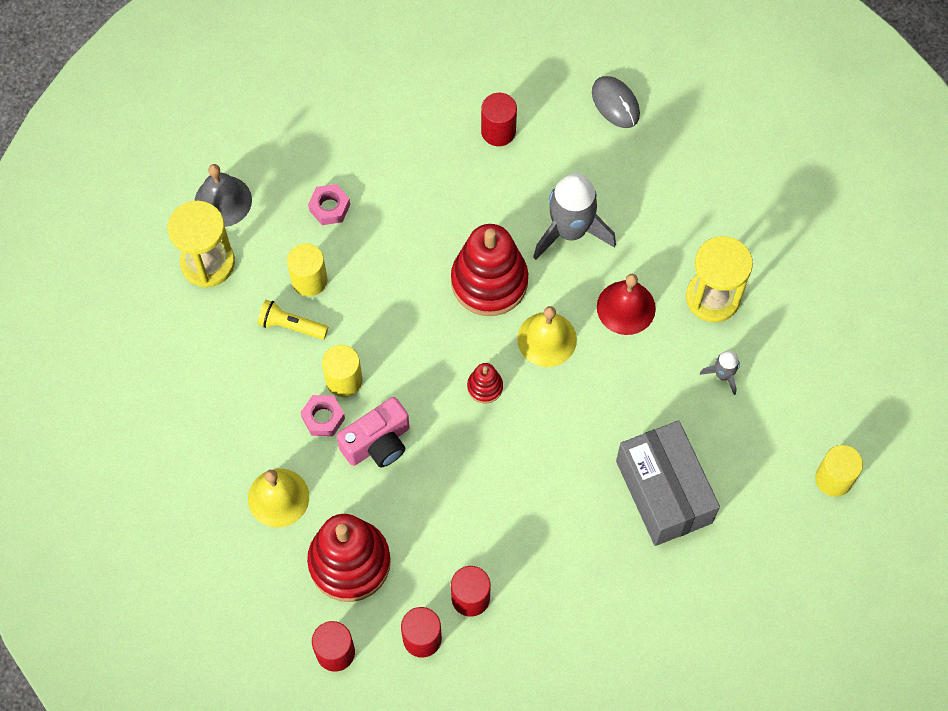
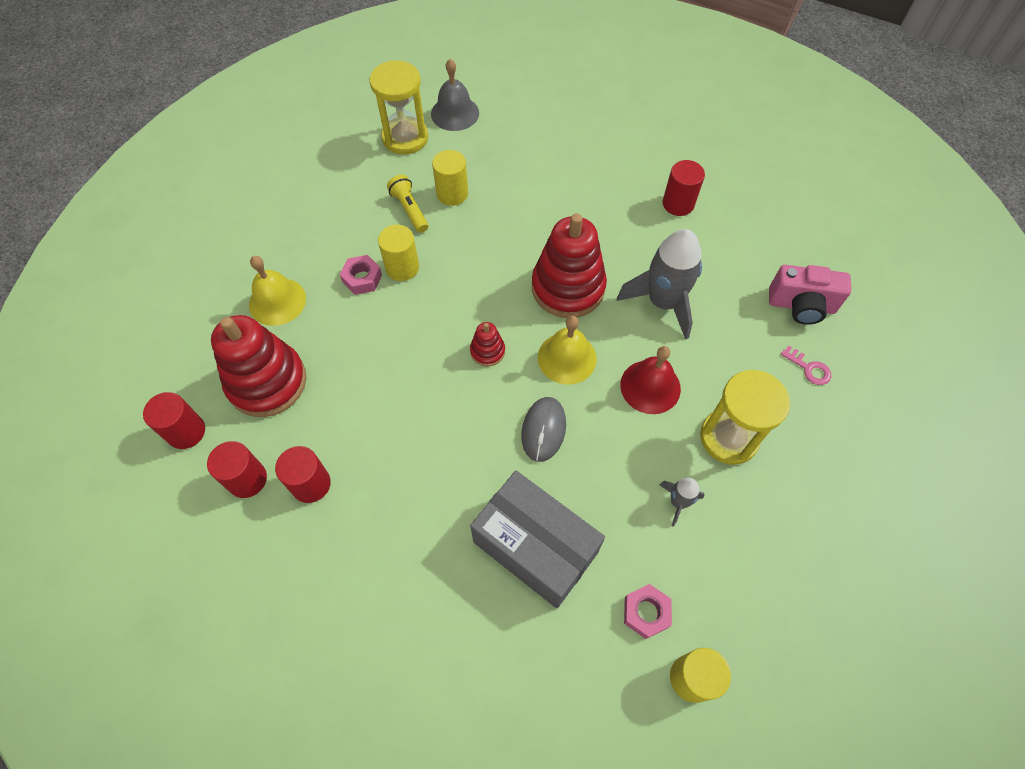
camera: 45 degrees right, 5 degrees down
pink nut [308,184,350,225] -> pink nut moved to [624,584,672,639]
pink camera [336,397,410,468] -> pink camera moved to [769,265,851,325]
grey mouse [592,76,640,128] -> grey mouse moved to [521,397,566,462]
grey box [616,420,720,546] -> grey box turned 75 degrees counterclockwise [470,471,605,608]
none -> pink key [781,345,831,385]

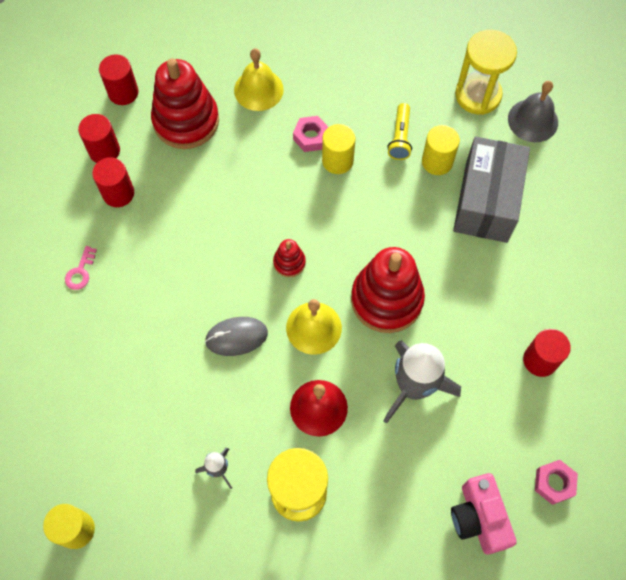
camera: 65 degrees right, 5 degrees up
yellow flashlight [387,175,428,233] -> yellow flashlight turned 150 degrees clockwise [387,103,412,160]
grey box [470,471,605,608] -> grey box moved to [453,136,530,243]
pink nut [624,584,672,639] -> pink nut moved to [535,460,578,505]
pink key [781,345,831,385] -> pink key moved to [65,246,97,290]

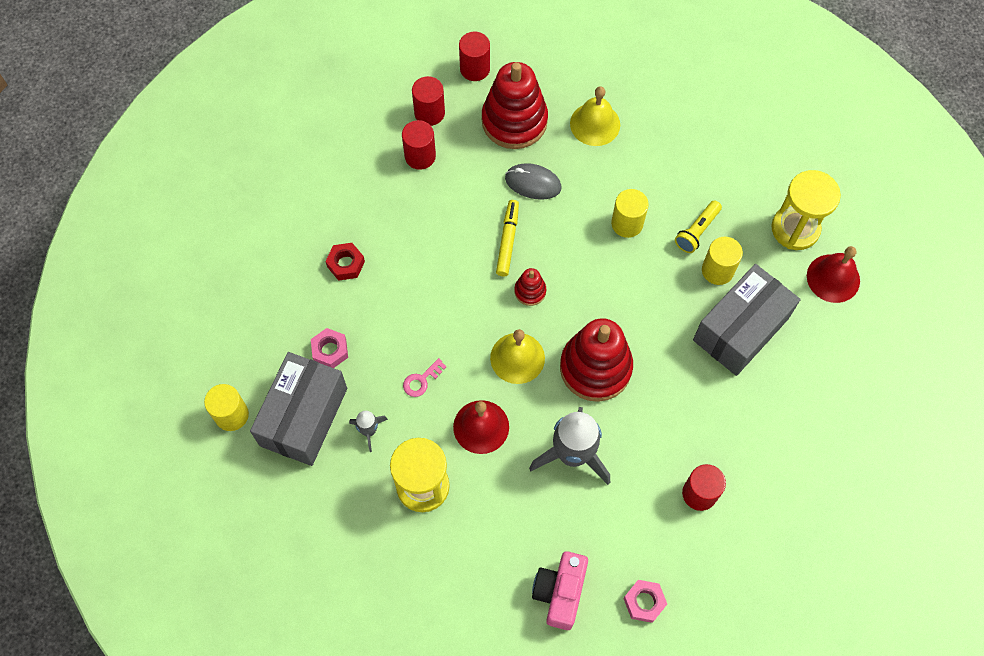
camera: 30 degrees right, 0 degrees up
pink key [65,246,97,290] -> pink key moved to [403,358,446,397]
grey mouse [205,317,268,356] -> grey mouse moved to [505,163,562,200]
pink nut [293,116,328,152] -> pink nut moved to [311,328,348,368]
grey bell [508,81,558,142] -> red bell [807,246,860,303]
none -> grey box [250,352,347,466]
none -> red nut [325,243,365,281]
none -> yellow marker [496,200,519,276]

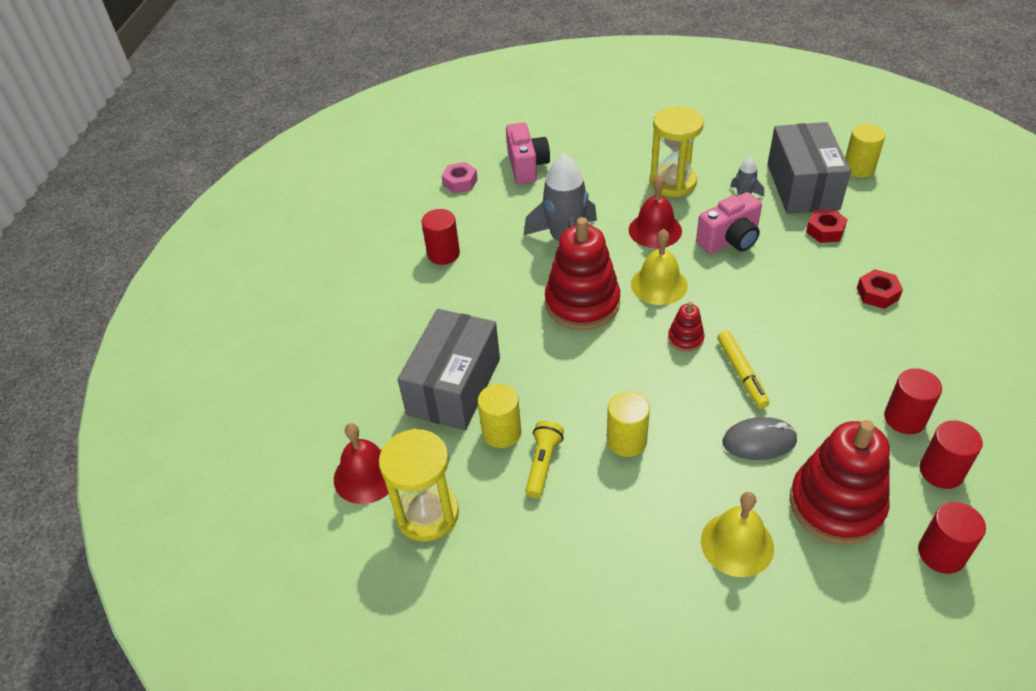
camera: 160 degrees right, 20 degrees down
pink nut [311,328,348,368] -> red nut [806,209,848,243]
pink key [403,358,446,397] -> pink camera [696,192,762,253]

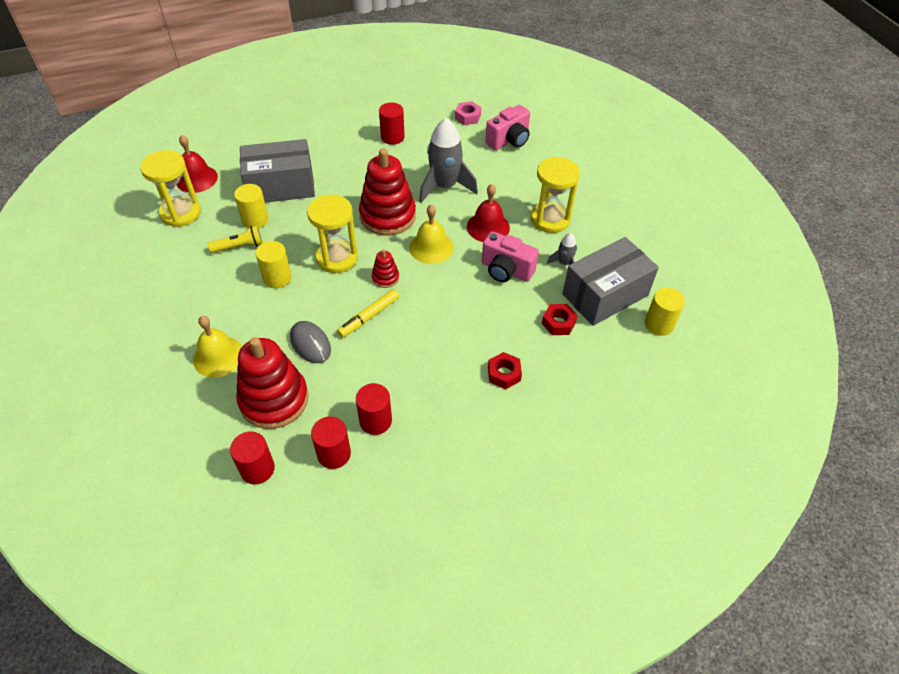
camera: 55 degrees right, 5 degrees up
none -> yellow hourglass [307,194,358,273]

